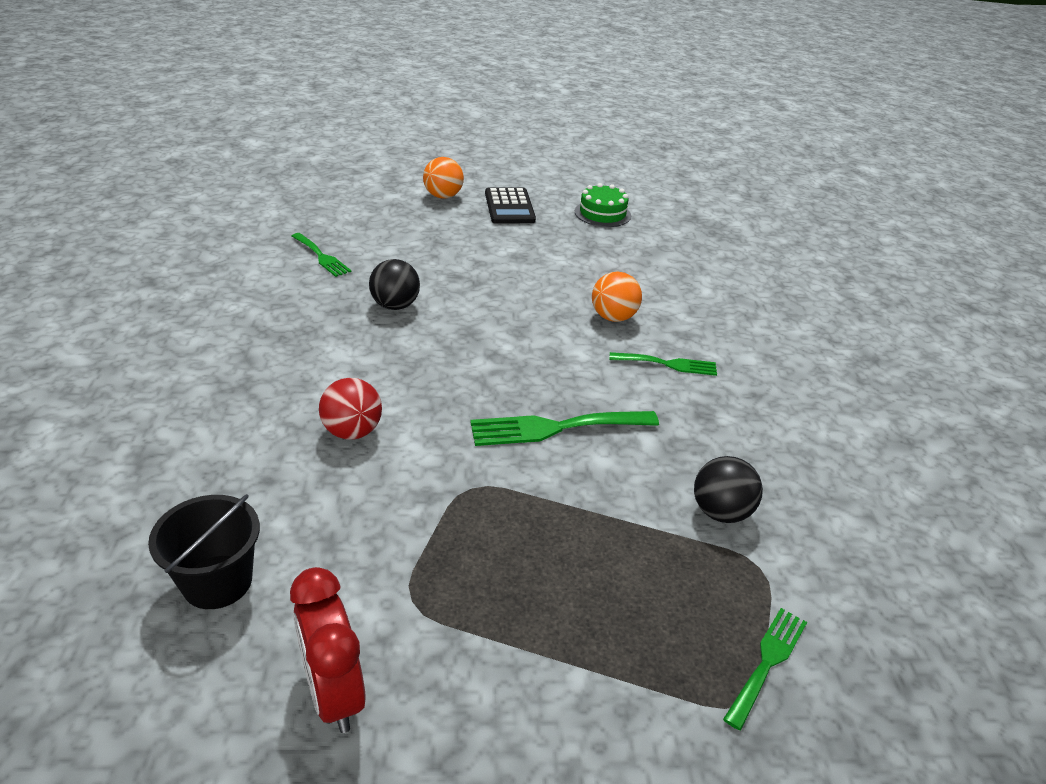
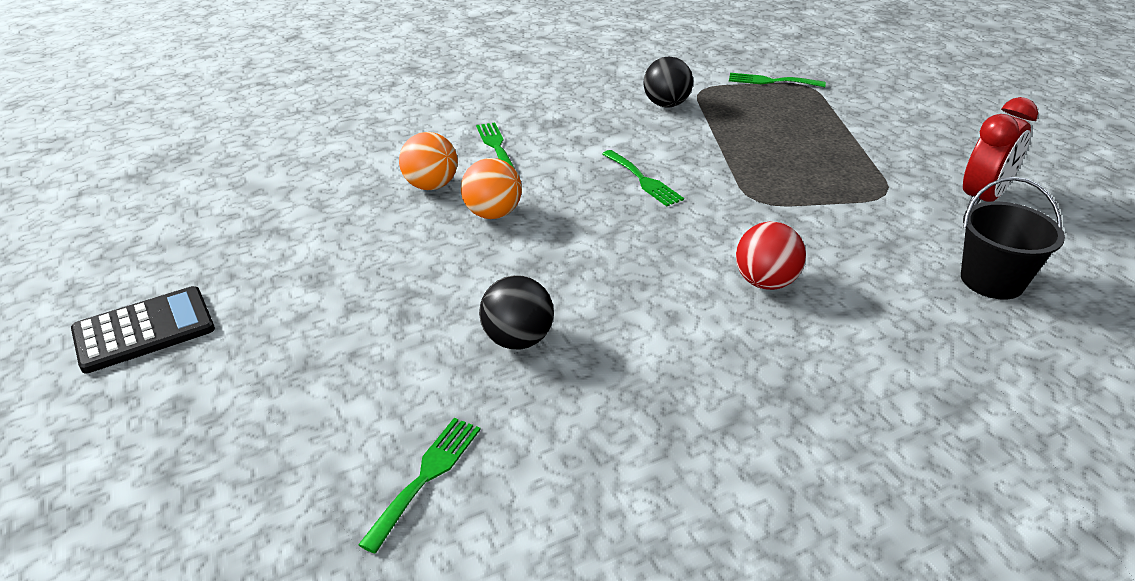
camera: 110 degrees left, 0 degrees up
orange ball [423,157,464,199] -> orange ball moved to [461,158,522,219]
green fork [470,411,659,446] -> green fork [603,150,684,206], size x0.63
green cake [575,183,631,227] -> none

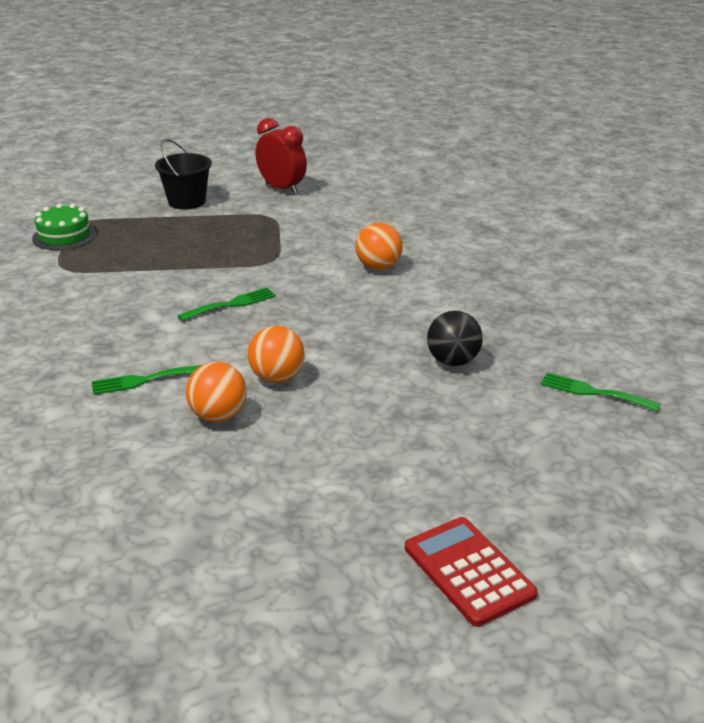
camera: 90 degrees left, 5 degrees down
black calculator [71,286,215,373] -> red calculator [405,517,538,627]
black ball [643,57,693,108] -> none
green fork [729,73,826,87] -> green cake [32,203,96,250]
red ball [736,221,806,290] -> orange ball [356,223,403,270]
black bucket [961,177,1065,300] -> black bucket moved to [155,139,212,210]

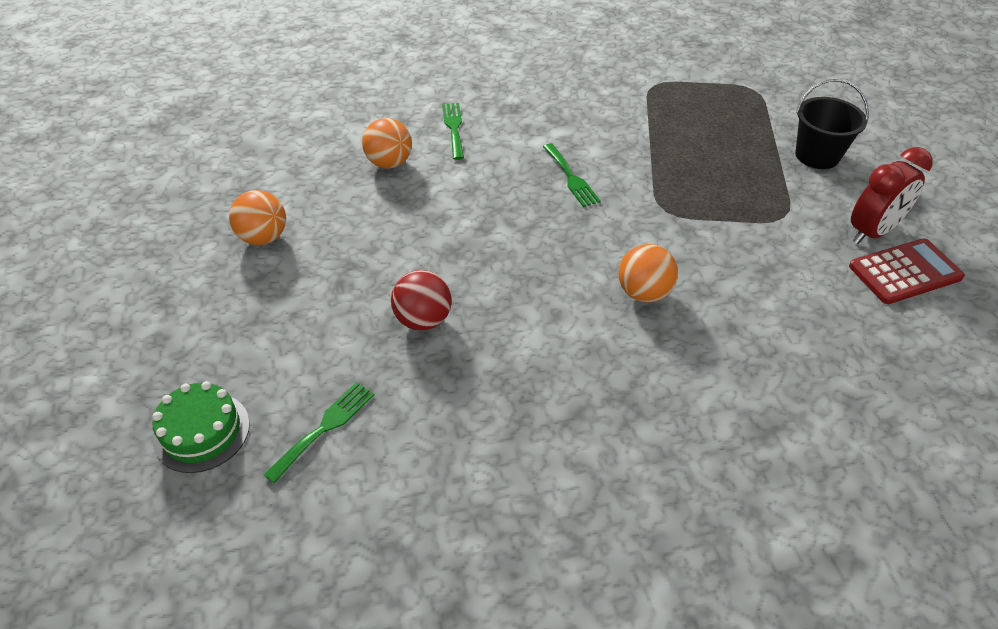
camera: 100 degrees right, 15 degrees up
green cake [32,203,96,250] -> green cake moved to [152,381,250,473]
orange ball [248,326,305,383] -> orange ball moved to [229,190,286,245]
red calculator [405,517,538,627] -> red calculator moved to [849,238,965,304]
black ball [427,311,483,366] -> red ball [391,270,452,331]

